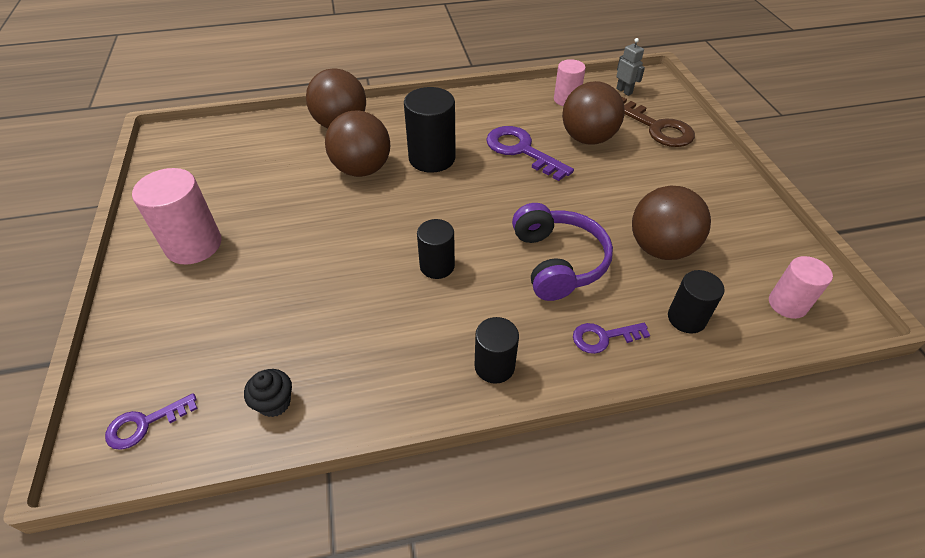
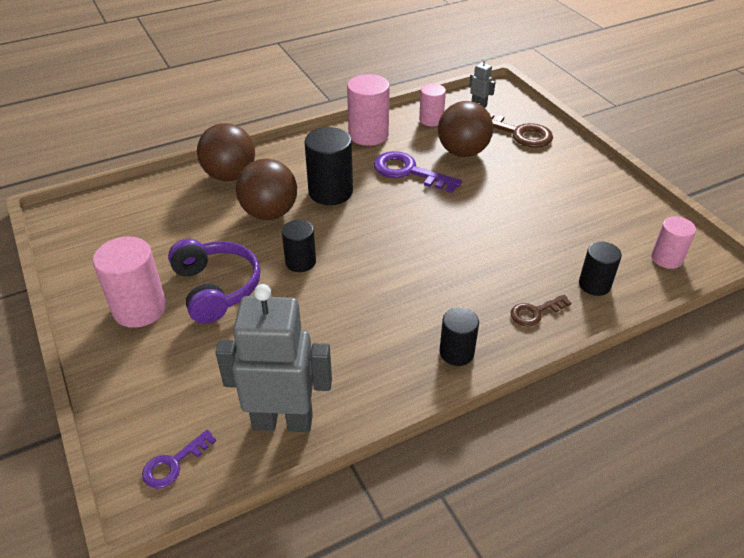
camera: 15 degrees left, 5 degrees down
black cupcake [244,369,292,417] -> grey robot [216,284,332,432]
black cylinder [417,219,455,279] -> black cylinder moved to [282,220,316,272]
purple headphones [512,203,613,301] -> purple headphones moved to [168,239,261,324]
purple key [573,323,650,354] -> brown key [510,294,571,327]
brown ball [632,186,711,260] -> none
none -> pink cylinder [347,74,390,146]

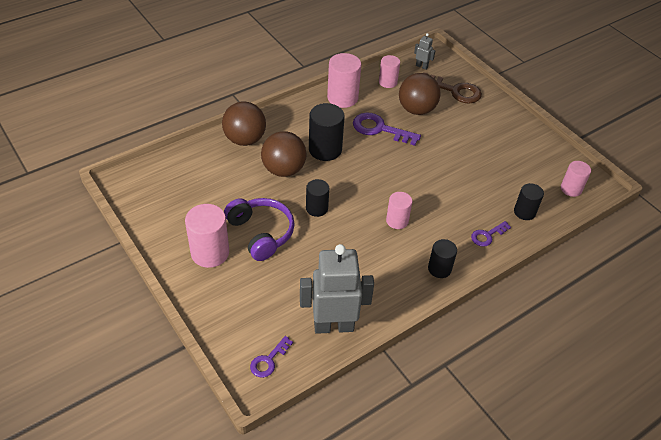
camera: 10 degrees left, 5 degrees up
brown key [510,294,571,327] -> purple key [471,221,511,247]
none -> pink cylinder [386,192,413,229]

